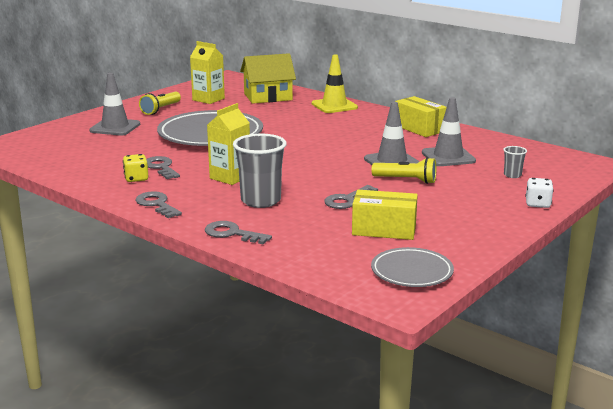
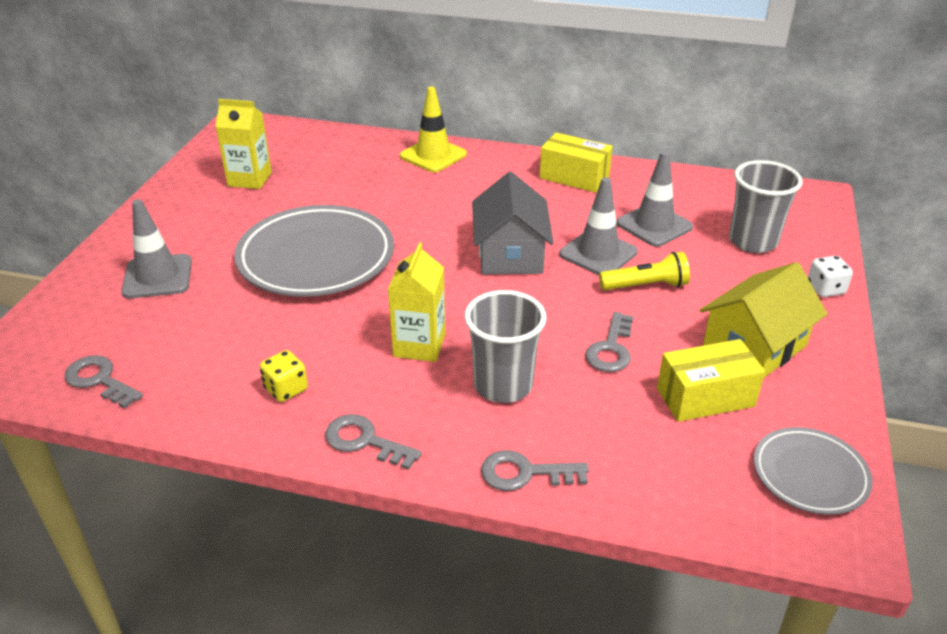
camera: 25 degrees left, 15 degrees up
yellow flashlight [139,92,181,115] -> none
grey key [146,156,180,179] -> grey key moved to [65,355,143,409]
yellow house [240,53,296,104] -> yellow house moved to [700,262,827,378]
grey cup [503,146,527,178] -> grey cup [729,160,803,253], size x2.12
none -> grey house [472,172,554,275]

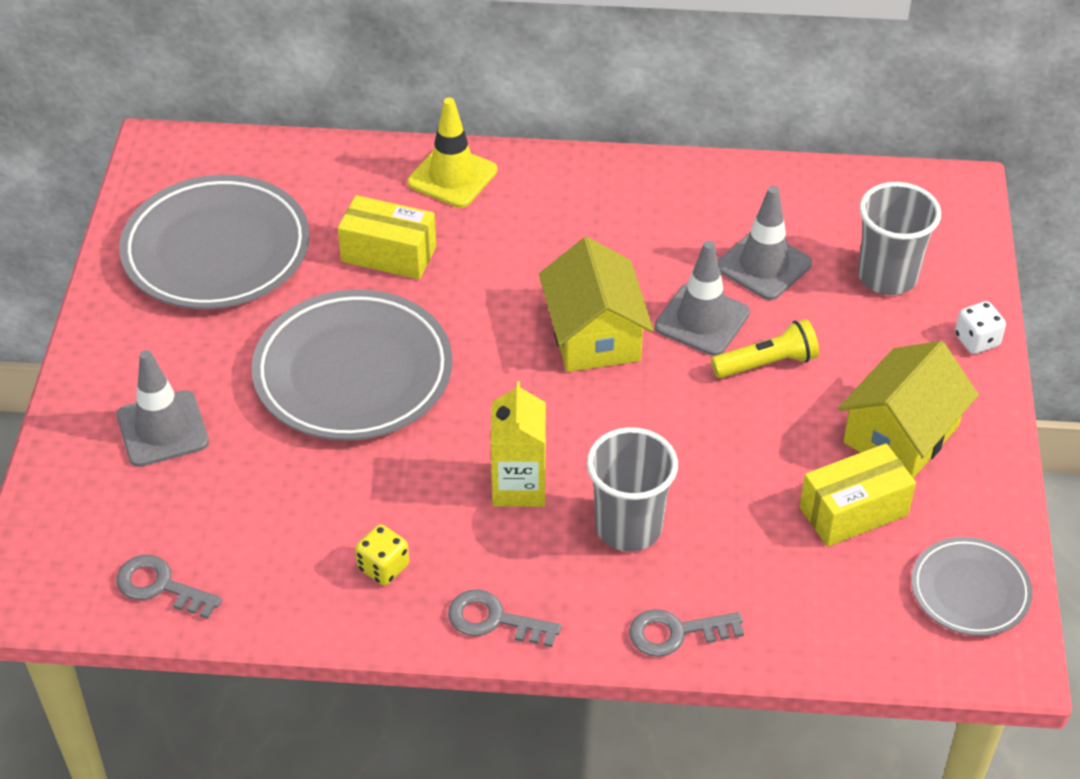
camera: 10 degrees left, 10 degrees up
yellow carton [215,99,272,189] -> grey plate [119,175,310,309]
grey house [472,172,554,275] -> yellow house [539,237,654,372]
yellow box [540,132,613,193] -> yellow box moved to [338,195,436,280]
grey key [585,312,633,372] -> none

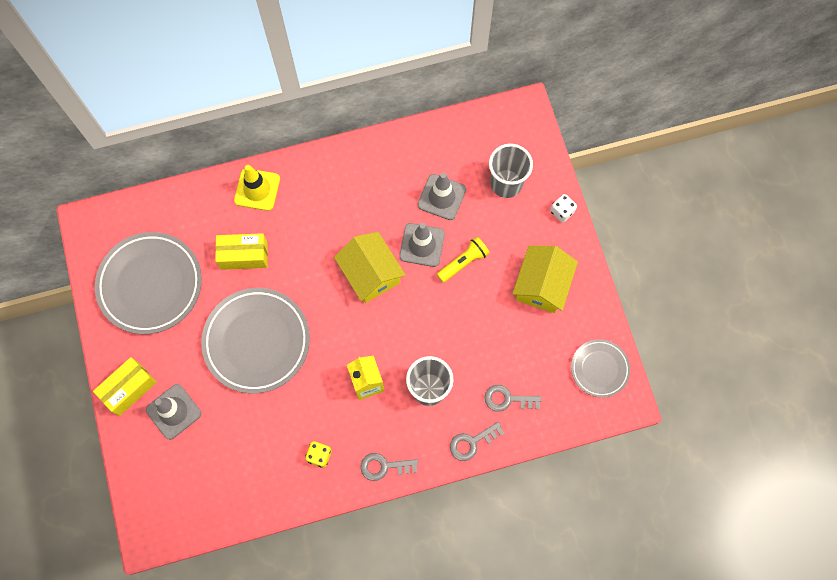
camera: 20 degrees left, 25 degrees up
grey key [117,555,222,619] -> grey key moved to [484,385,541,412]
yellow box [799,443,916,547] -> yellow box moved to [93,357,157,416]

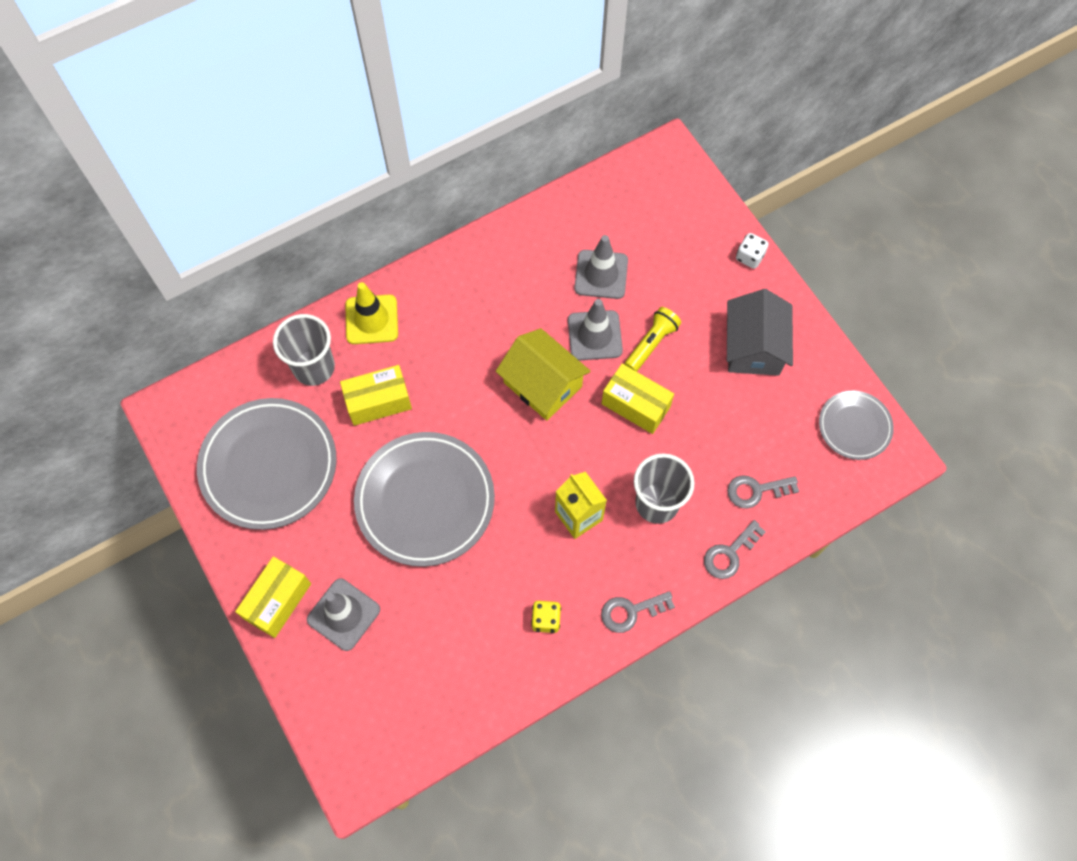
camera: 15 degrees left, 5 degrees down
grey cup [489,144,533,198] -> grey cup moved to [273,314,335,386]
yellow house [513,246,578,313] -> grey house [727,289,793,376]
none -> yellow box [602,364,674,434]

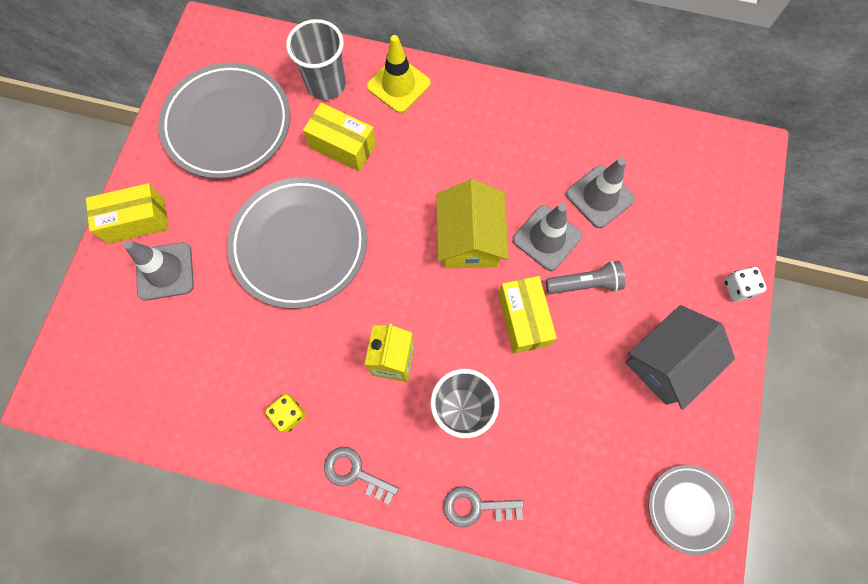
camera: 45 degrees right, 5 degrees up
yellow flashlight [625,307,681,372] -> grey flashlight [546,261,625,294]
grey key [727,475,799,509] -> none

